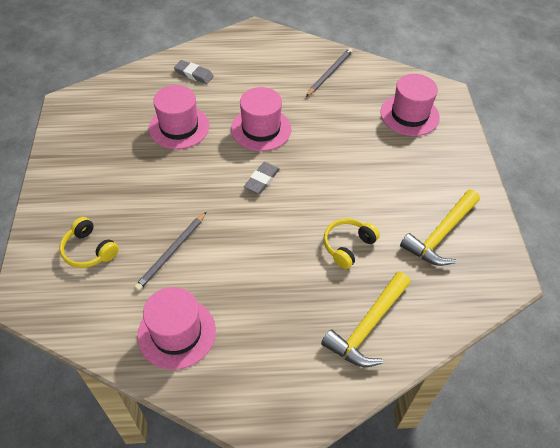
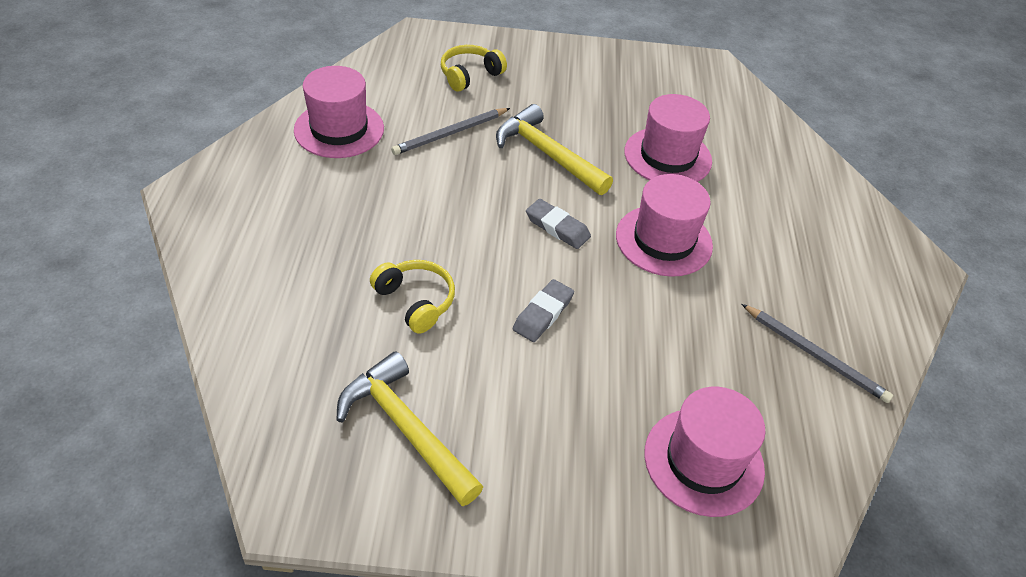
camera: 95 degrees right, 5 degrees down
grey pencil [134,212,206,291] -> grey pencil turned 75 degrees counterclockwise [391,108,510,155]
grey eraser [174,60,214,84] -> grey eraser moved to [513,279,574,342]
yellow hammer [321,272,411,367] -> yellow hammer moved to [496,104,613,195]

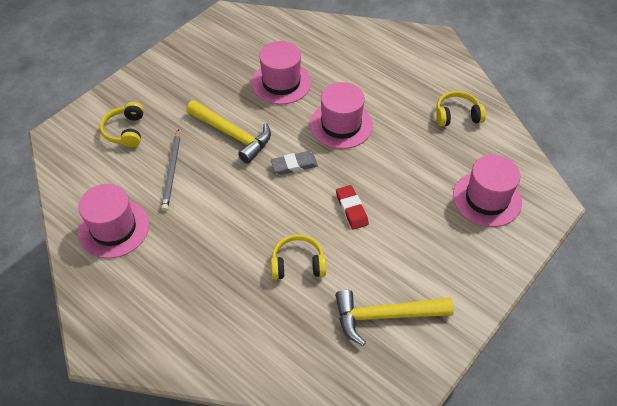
camera: 50 degrees left, 5 degrees up
yellow hammer [496,104,613,195] -> yellow hammer turned 135 degrees counterclockwise [186,100,271,163]
grey eraser [513,279,574,342] -> red eraser [336,185,369,230]
grey pencil [742,304,893,403] -> yellow headphones [436,91,486,127]

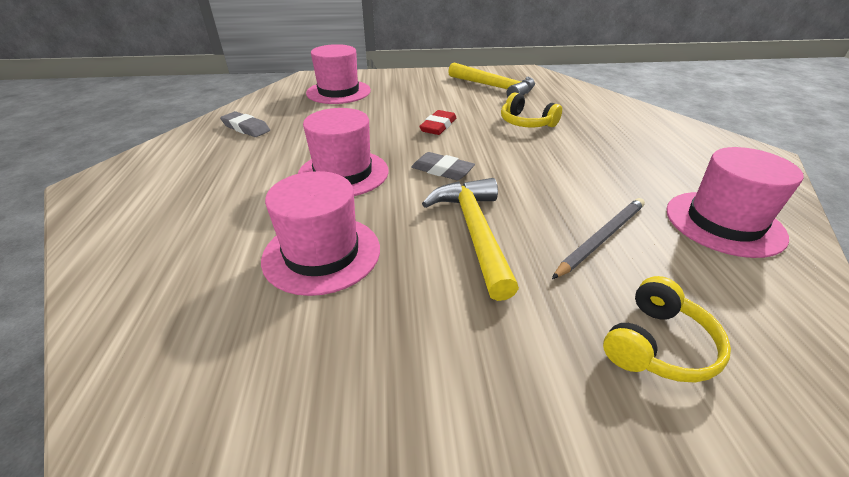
camera: 135 degrees left, 15 degrees down
yellow headphones [436,91,486,127] -> grey eraser [220,111,270,137]

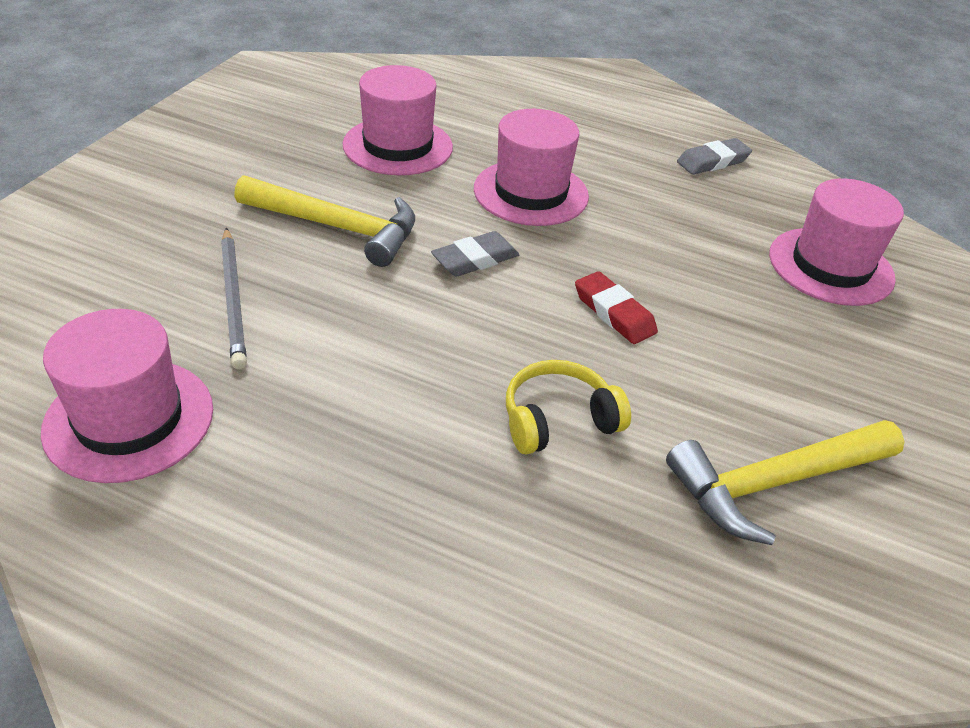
camera: 115 degrees right, 5 degrees up
yellow headphones [603,276,731,382] -> none

